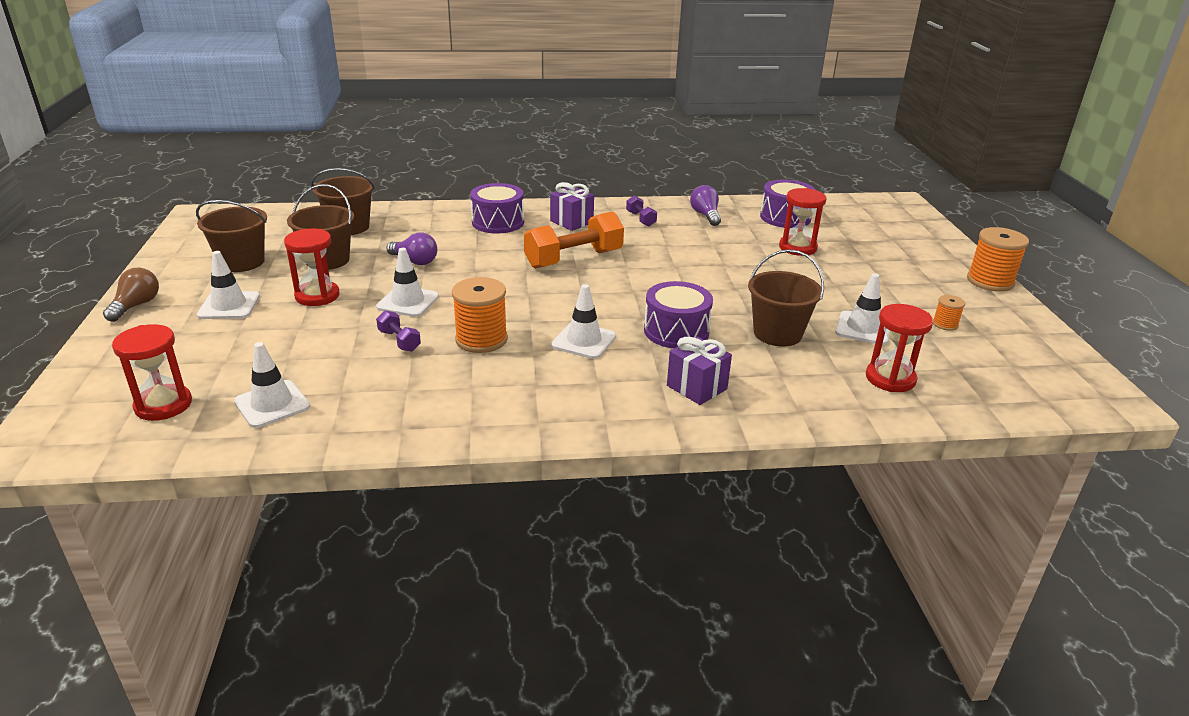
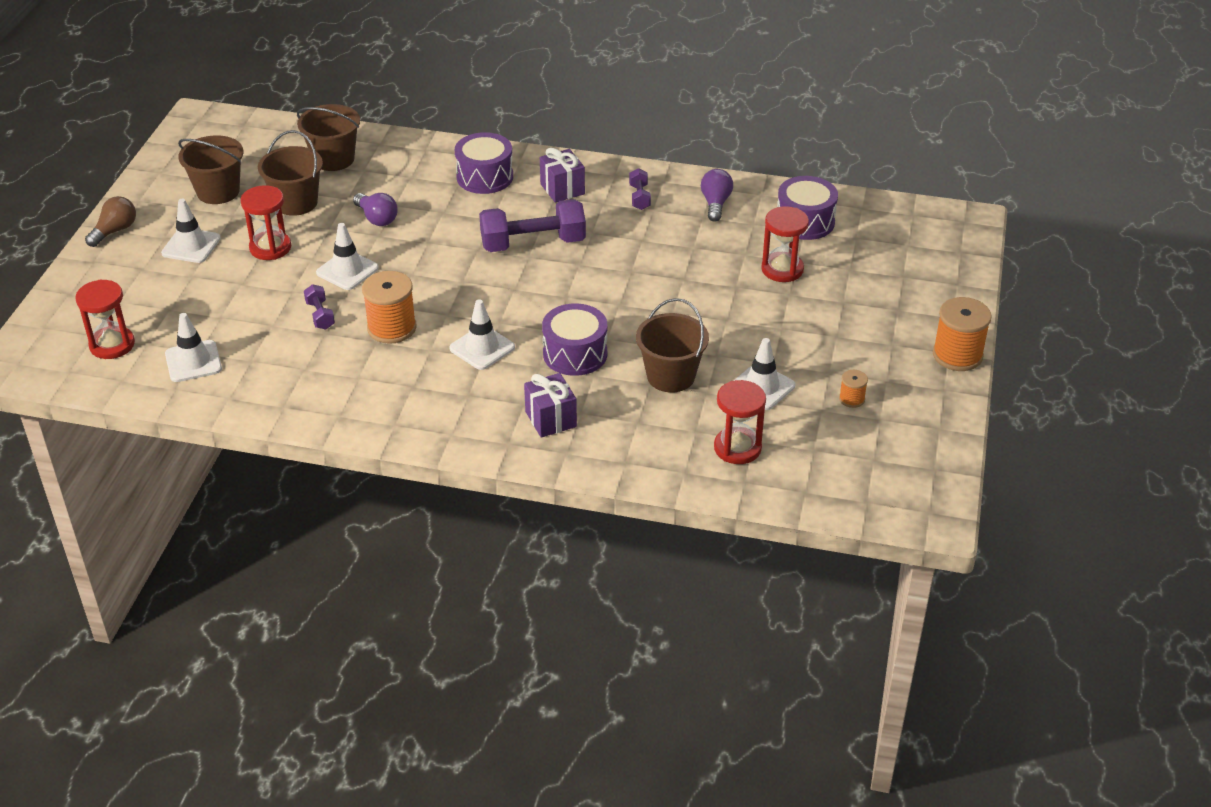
camera: 20 degrees right, 10 degrees up
orange dumbbell [524,211,624,269] -> purple dumbbell [479,199,586,252]

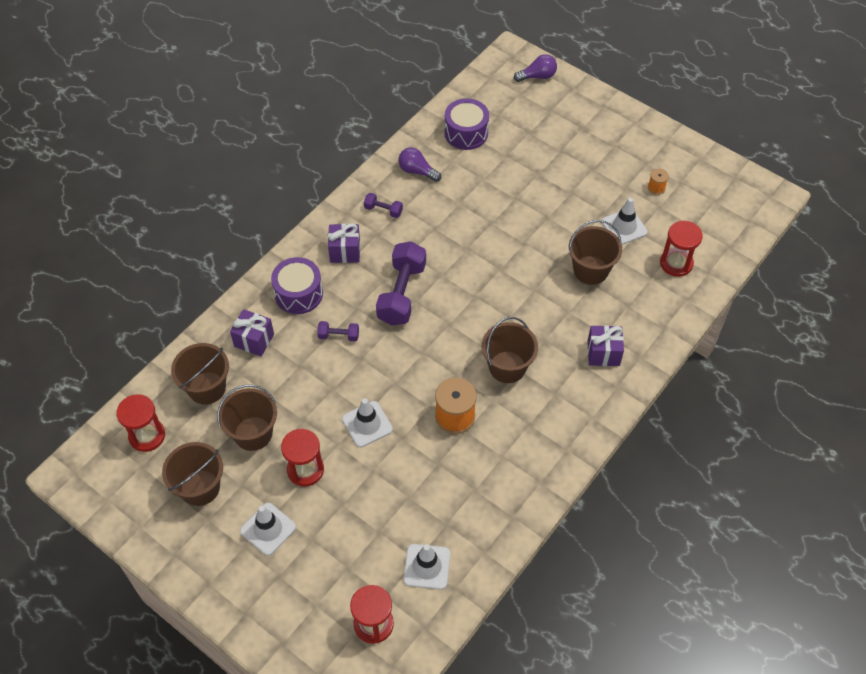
camera: 65 degrees left, 15 degrees up
brown light bulb [85,196,136,247] -> none
purple dumbbell [304,284,335,329] -> purple dumbbell moved to [317,321,359,341]
purple light bulb [353,193,398,226] -> purple light bulb moved to [514,54,557,82]
white traffic cone [449,299,515,370] -> brown bucket [482,317,538,383]
purple drum [542,303,607,376] -> none
red hourglass [761,206,809,282] -> red hourglass moved to [116,394,165,452]
orange spool [933,297,992,371] -> none
none -> purple gift [230,309,274,356]

